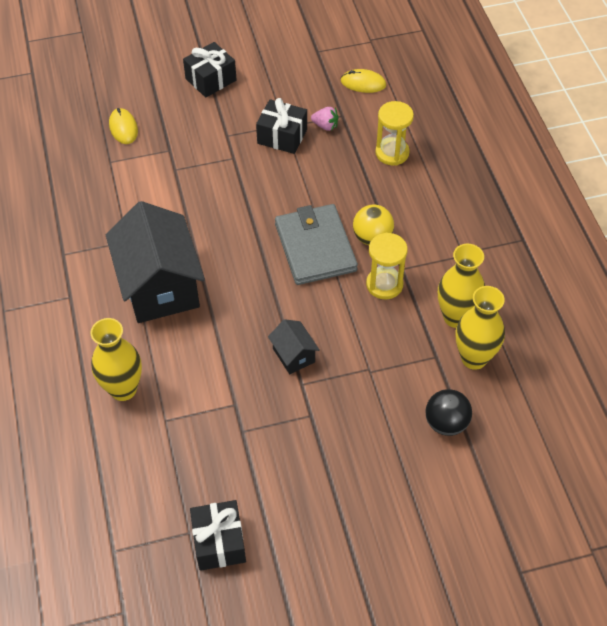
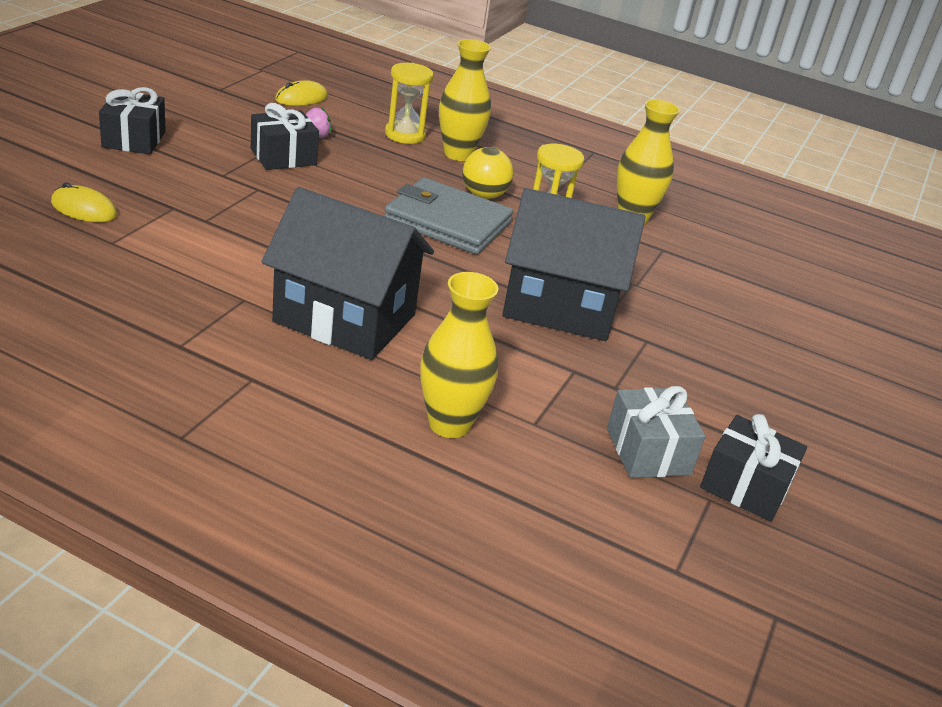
camera: 55 degrees left, 20 degrees down
black house [268,319,320,374] -> black house [502,188,646,341], size x2.23
black ball [425,389,472,436] -> none
yellow vase [456,286,505,370] -> yellow vase moved to [439,39,491,161]
none -> grey gift [607,386,706,478]

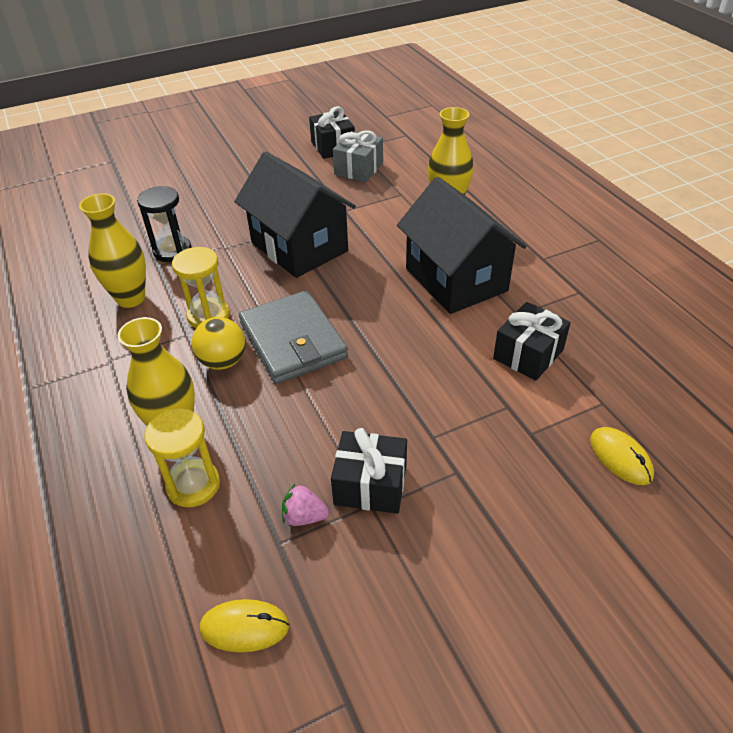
camera: 135 degrees left, 10 degrees up
black gift [99,87,166,154] -> black gift moved to [493,302,571,381]
none -> black hourglass [137,186,192,262]

